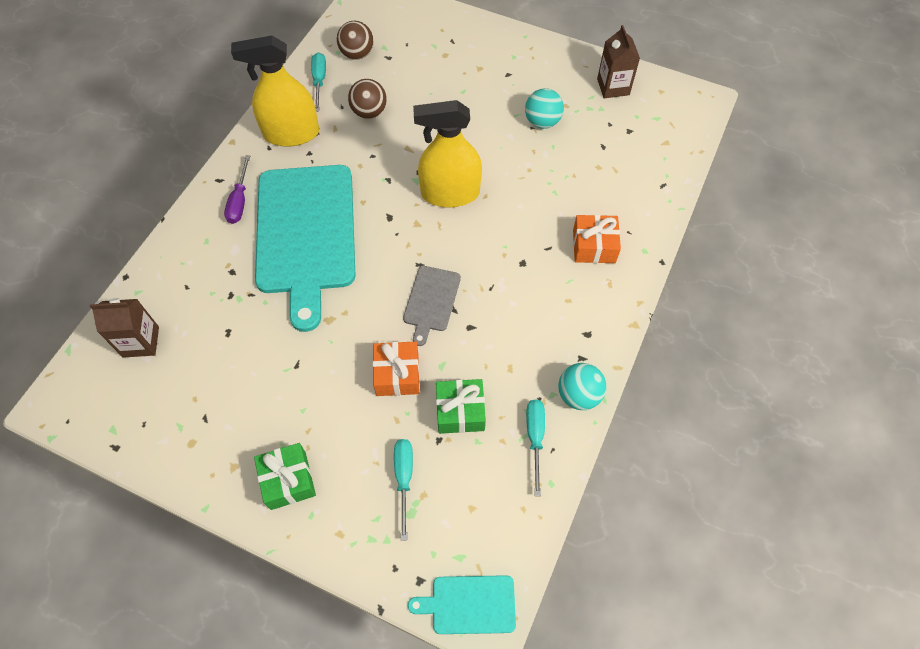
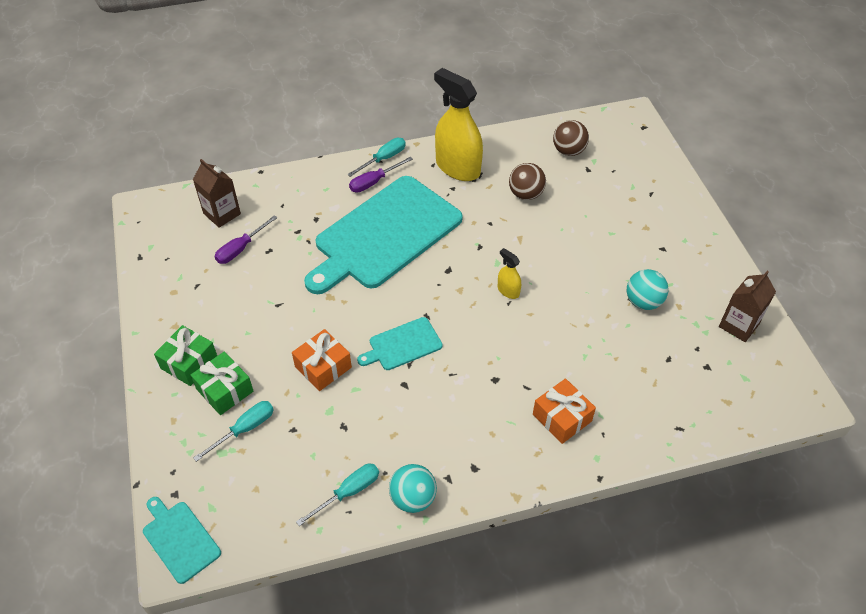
camera: 50 degrees right, 10 degrees down
turquoise screwdriver [311,53,326,112] -> turquoise screwdriver moved to [347,138,406,177]
grey cutting board [403,266,461,346] -> turquoise cutting board [357,317,443,370]
yellow spray bottle [413,100,482,207] -> yellow spray bottle [498,248,521,299], size x0.45
green gift [436,379,486,434] -> green gift moved to [191,352,253,415]
none -> purple screwdriver [215,215,278,264]

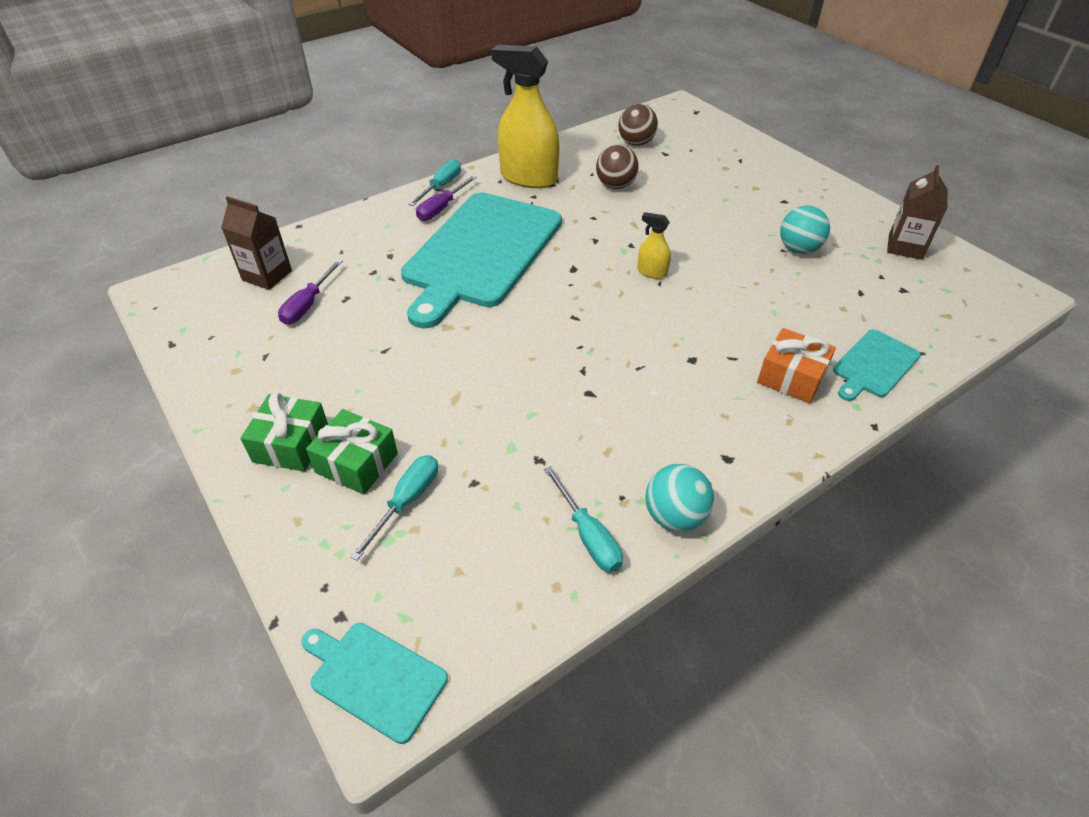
camera: 20 degrees left, 5 degrees down
orange gift [292,329,352,391] -> none
turquoise screwdriver [296,463,379,526] -> turquoise screwdriver turned 120 degrees clockwise [544,466,623,572]
turquoise cutting board [357,317,443,370] -> turquoise cutting board moved to [833,329,921,401]

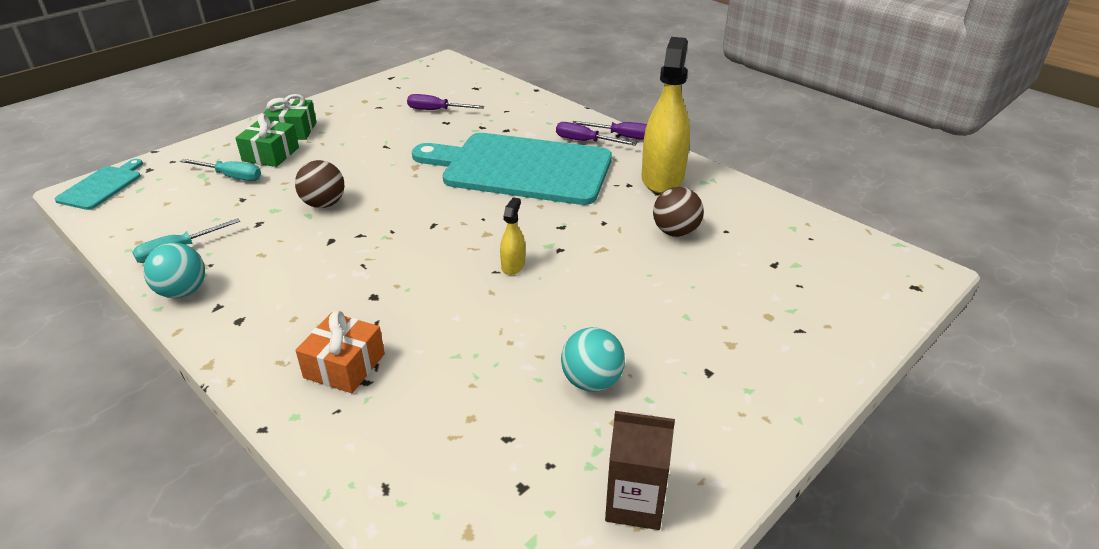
camera: 80 degrees right, 10 degrees down
brown carton [221,196,292,290] -> none
turquoise screwdriver [409,159,461,206] -> purple screwdriver [572,121,647,140]
brown ball [618,104,658,146] -> brown ball moved to [295,160,344,208]
turquoise cutting board [833,329,921,401] -> none

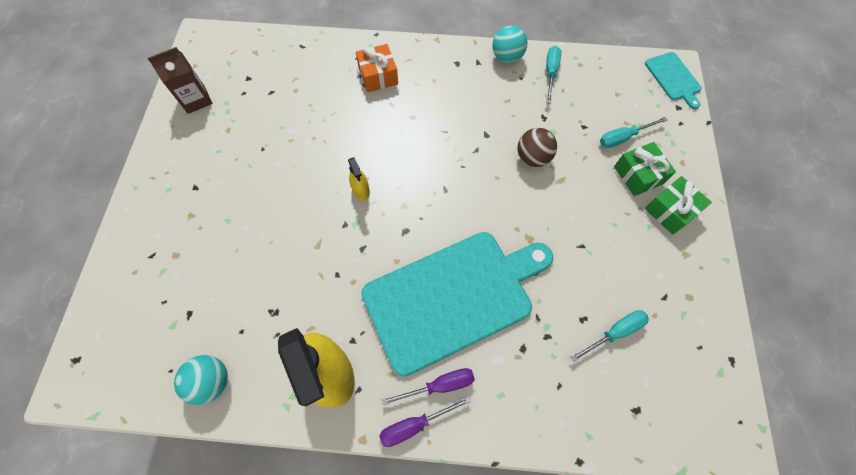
camera: 140 degrees right, 30 degrees up
purple screwdriver [407,94,484,110] -> turquoise screwdriver [571,310,649,362]
turquoise ball [561,327,625,392] -> turquoise ball moved to [174,355,228,405]
brown ball [653,187,704,237] -> none

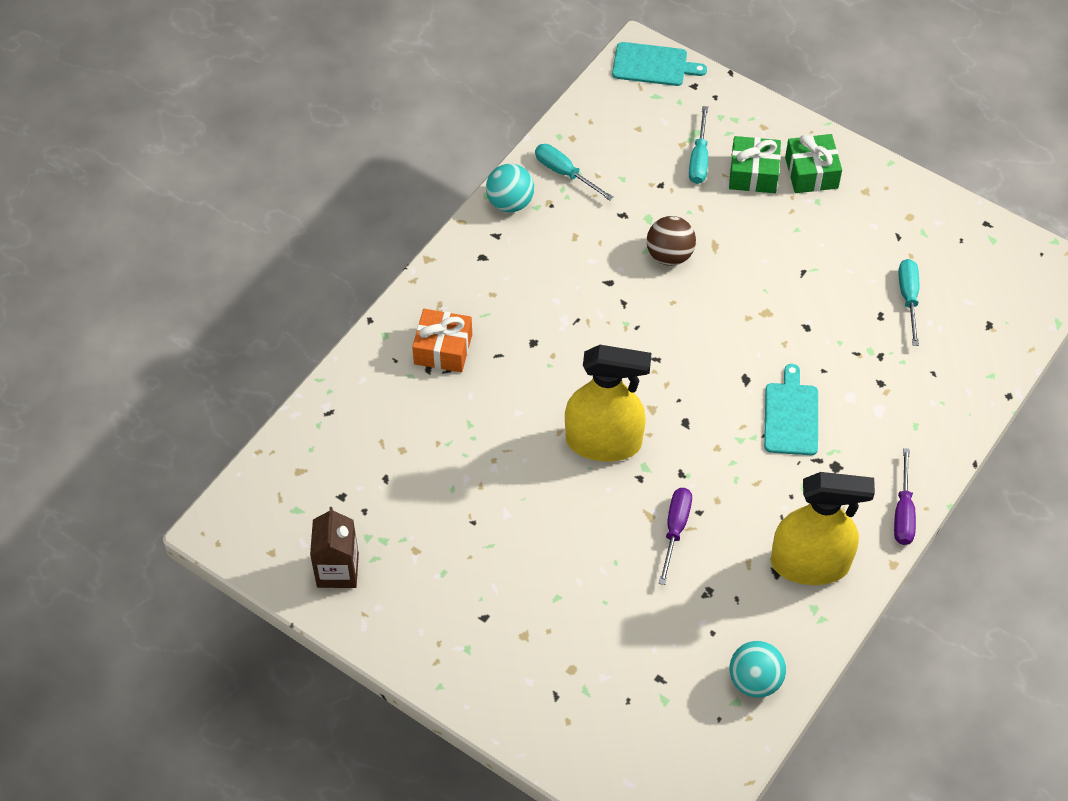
camera: 60 degrees left, 10 degrees down
yellow spray bottle [348,157,370,200] -> yellow spray bottle [565,345,652,462], size x2.24
turquoise cutting board [361,232,553,376] -> turquoise cutting board [764,364,818,455], size x0.44
purple screwdriver [382,368,475,405] -> purple screwdriver moved to [659,488,692,585]

